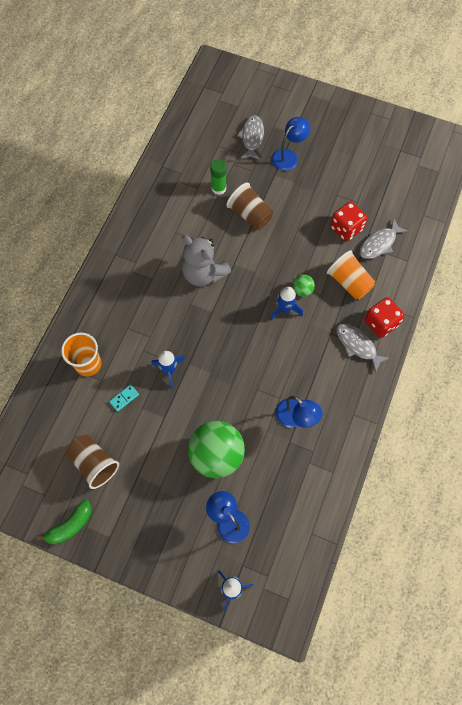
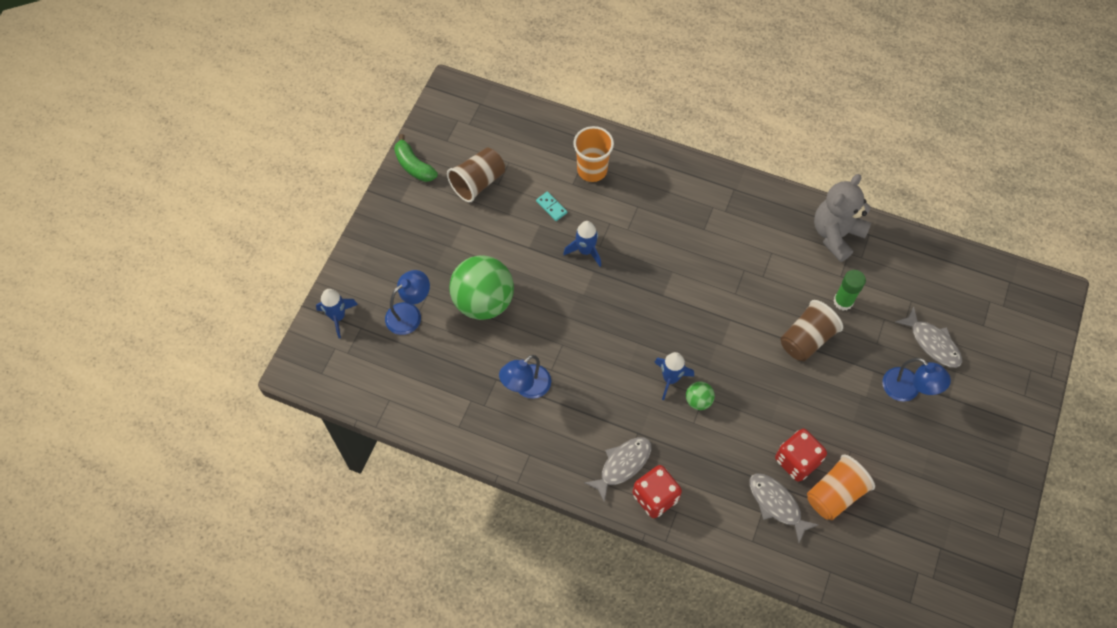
camera: 90 degrees right, 5 degrees down
grey teddy bear [182,235,231,287] -> grey teddy bear moved to [814,174,871,262]
grey fish [237,115,264,160] -> grey fish turned 45 degrees clockwise [895,307,962,368]
orange cup [327,250,375,299] -> orange cup moved to [807,455,875,520]

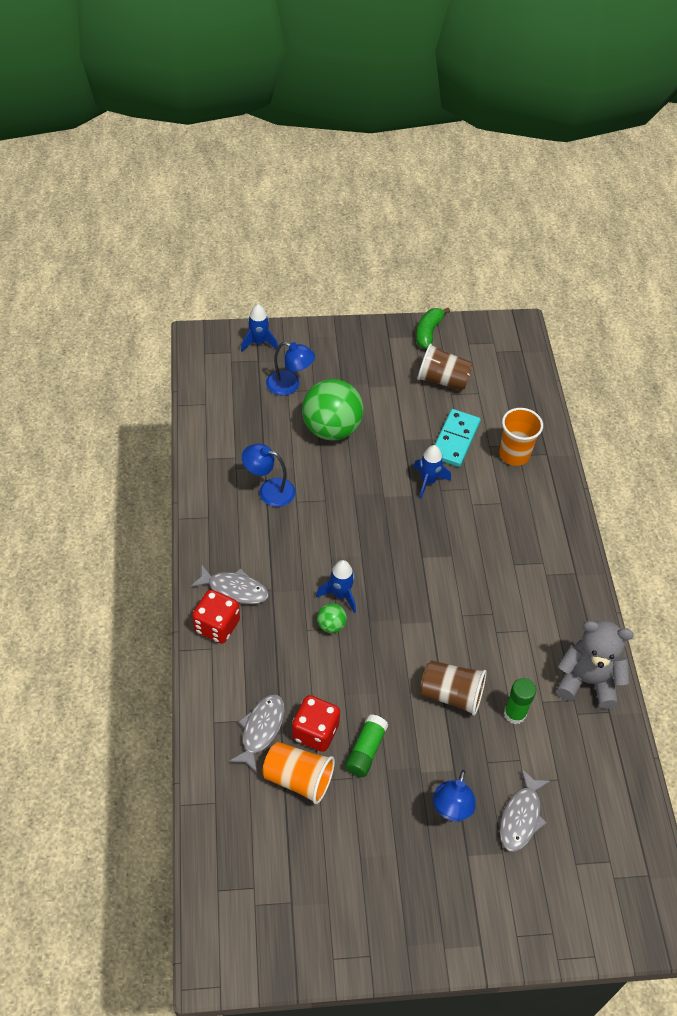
camera: 60 degrees right, 10 degrees down
turquoise domino [536,191,567,221] -> turquoise domino [435,409,481,467], size x2.04
none -> green glue stick [345,714,389,777]

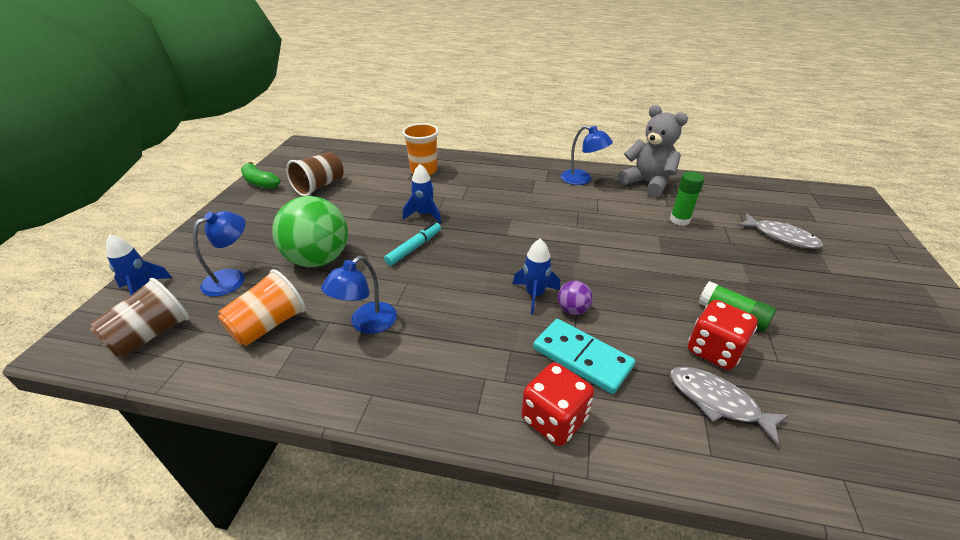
camera: 70 degrees left, 15 degrees down
grey fish [191,564,269,604] -> none
orange cup [263,742,335,804] -> orange cup moved to [218,269,306,346]
green ball [317,603,347,633] -> purple ball [558,281,593,315]
brown cup [420,660,487,716] -> brown cup moved to [89,278,189,357]
blue lamp [433,770,476,821] -> blue lamp moved to [560,125,613,185]
turquoise domino [435,409,481,467] -> turquoise domino moved to [533,319,635,394]
grey teddy bear [556,620,634,709] -> grey teddy bear turned 105 degrees clockwise [618,105,688,197]
none -> turquoise marker [384,222,441,266]

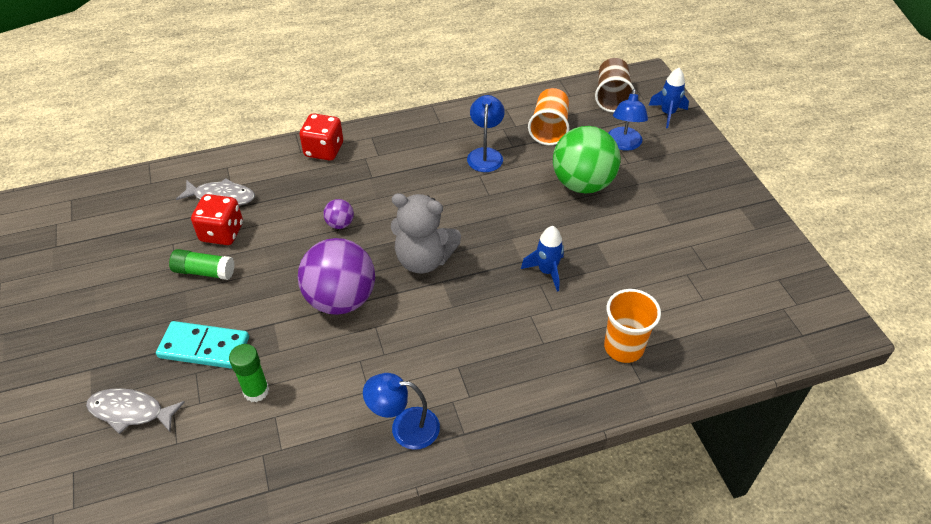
camera: 150 degrees right, 10 degrees up
green banana [241,162,281,189] -> none
brown cup [286,152,344,196] -> none
turquoise marker [384,222,441,266] -> none
blue rocket [513,239,560,315] -> none
turquoise domino [533,319,635,394] -> turquoise domino moved to [156,321,249,369]
grey teddy bear [618,105,688,197] -> grey teddy bear moved to [391,193,461,274]
none -> purple ball [298,238,375,315]

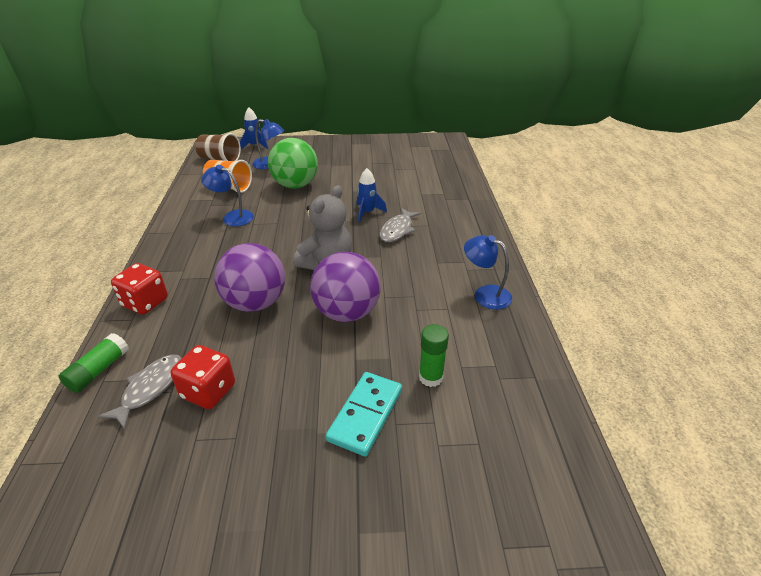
camera: 75 degrees left, 10 degrees down
grey fish [86,388,185,434] -> grey fish moved to [380,208,421,242]
green glue stick [169,249,235,280] -> green glue stick moved to [59,333,129,393]
purple ball [323,199,354,229] -> purple ball [214,243,285,312], size x2.30
blue lamp [363,373,440,450] -> blue lamp turned 105 degrees clockwise [464,235,512,310]
orange cup [604,289,661,363] -> none

